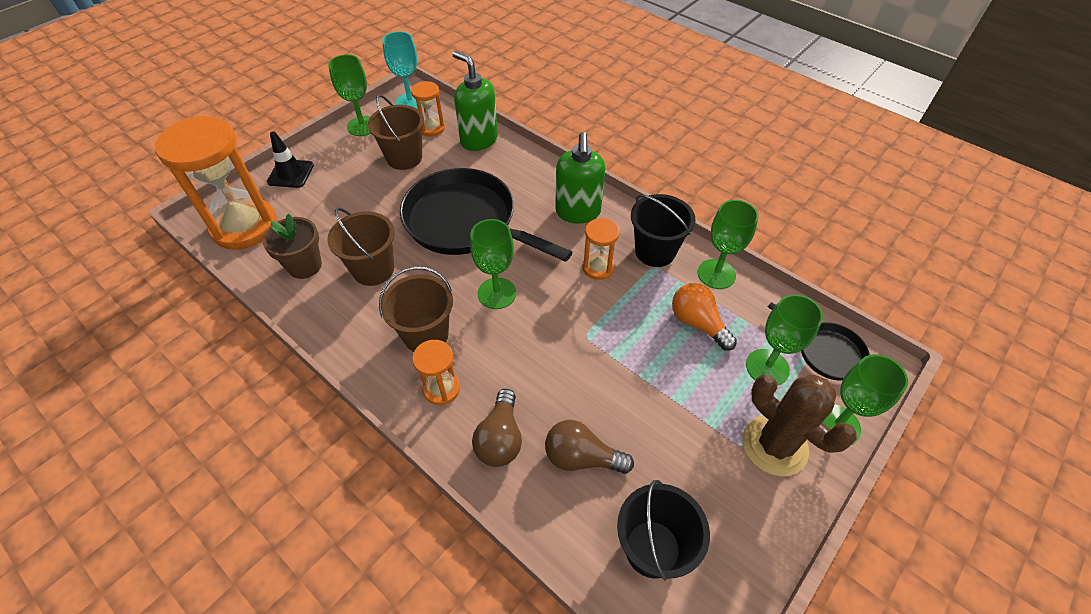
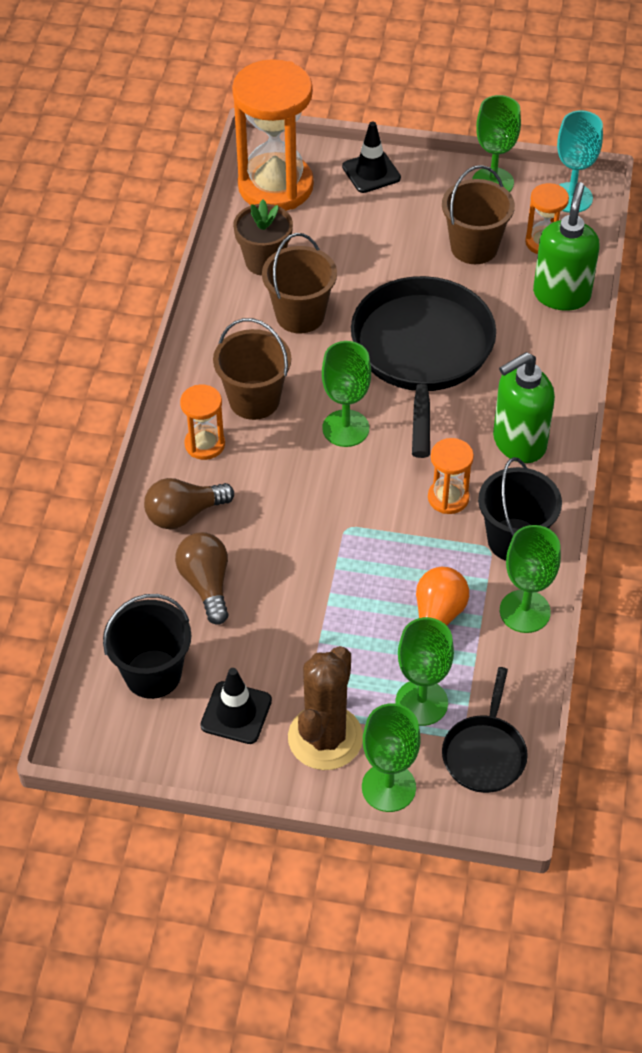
camera: 60 degrees right, 0 degrees up
none -> black traffic cone [200,668,272,744]

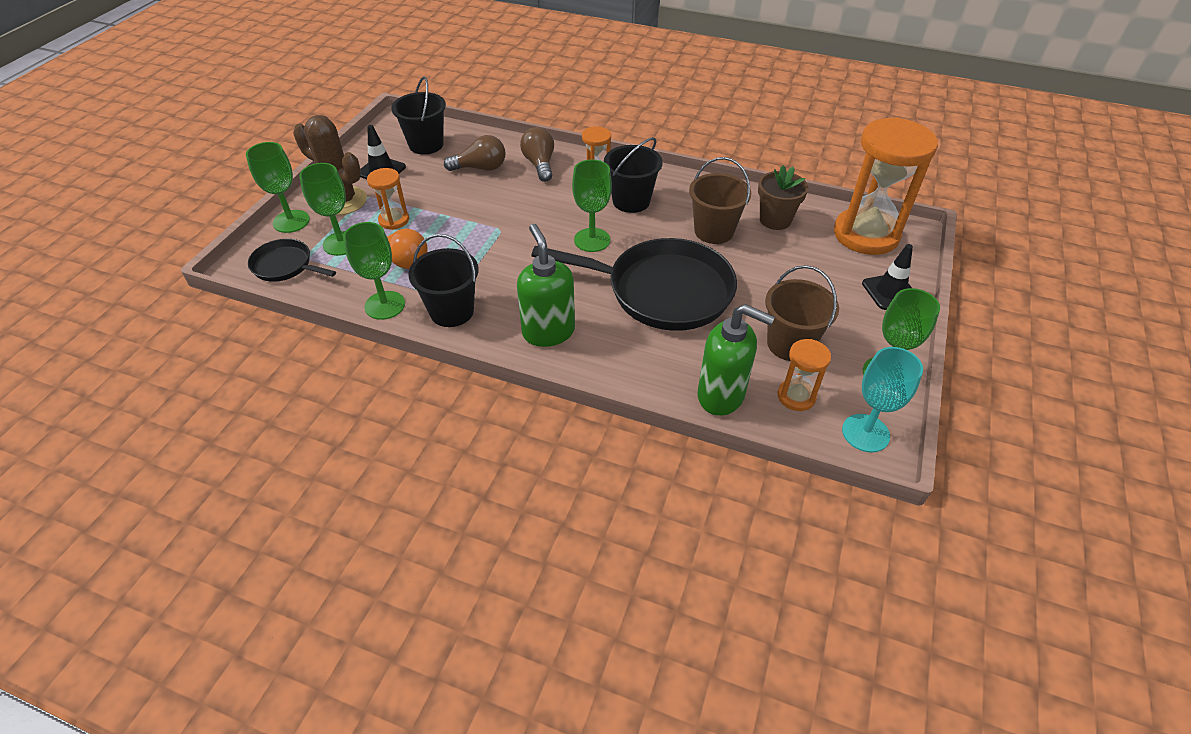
camera: 100 degrees right, 5 degrees down
brown bucket [213,318,291,420] -> black bucket [604,137,663,213]
orange hourglass [428,438,474,514] -> orange hourglass moved to [367,168,409,230]

